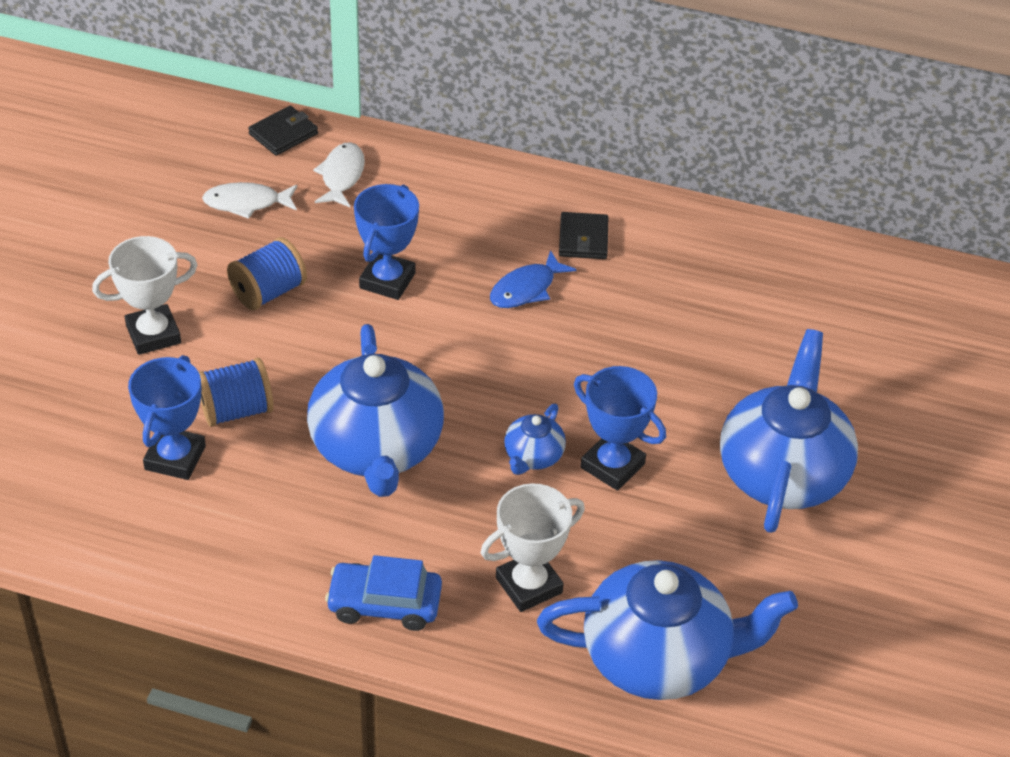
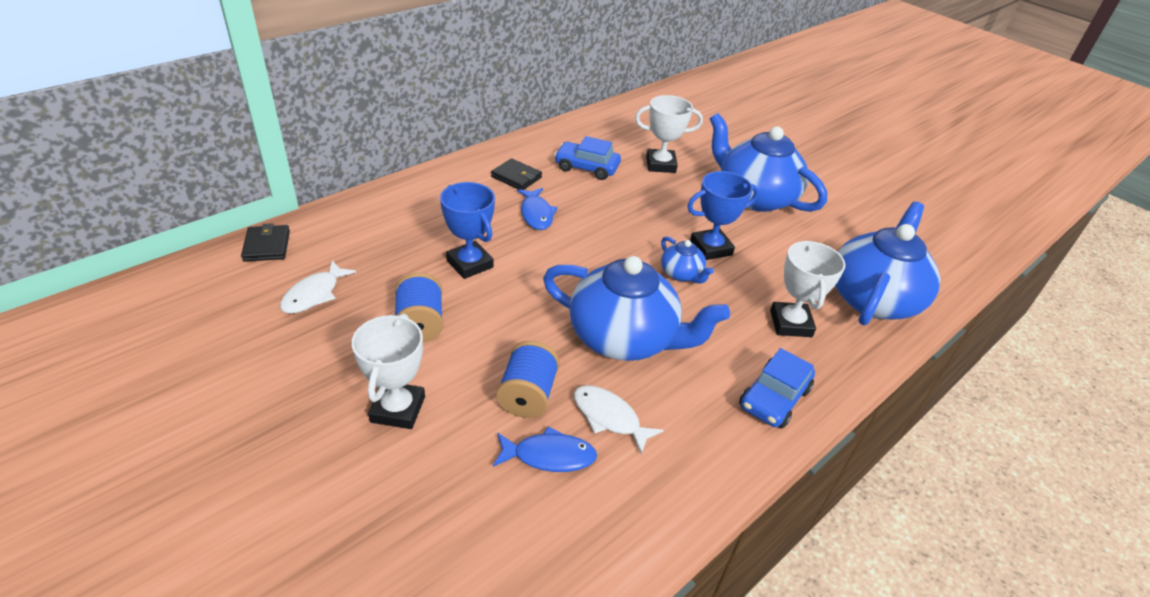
camera: 60 degrees left, 5 degrees down
blue trophy [128,355,206,480] -> blue fish [493,426,597,472]
white fish [313,142,365,207] -> white fish moved to [574,385,664,455]
none -> blue car [554,136,621,180]
none -> white trophy [635,95,703,173]

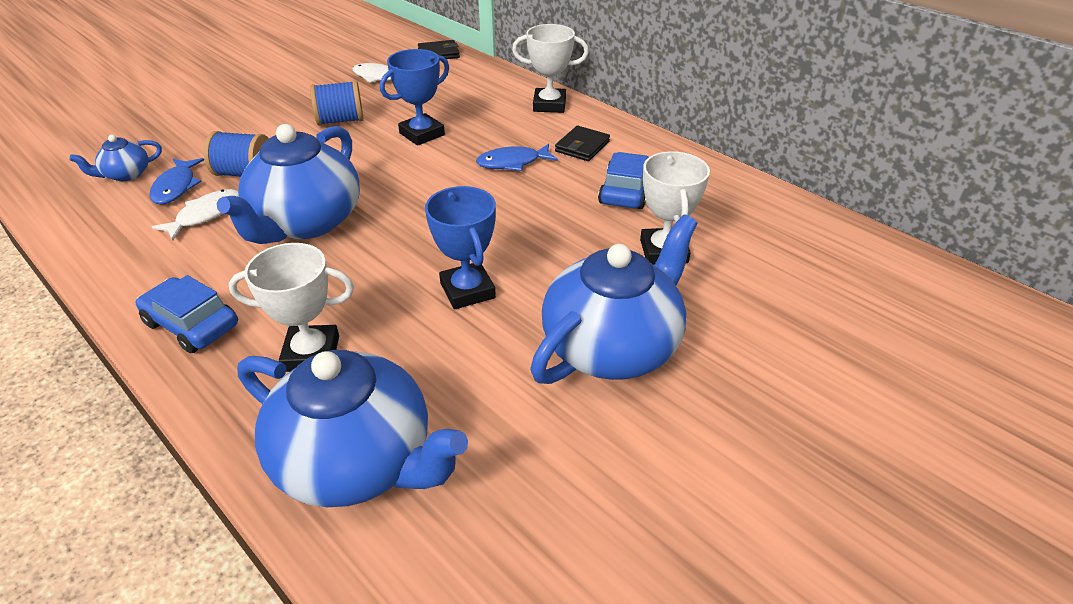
camera: 90 degrees right, 0 degrees up
white trophy [351,313,425,429] -> white trophy moved to [512,24,589,113]
blue teapot [661,236,714,284] -> blue teapot moved to [69,135,162,181]

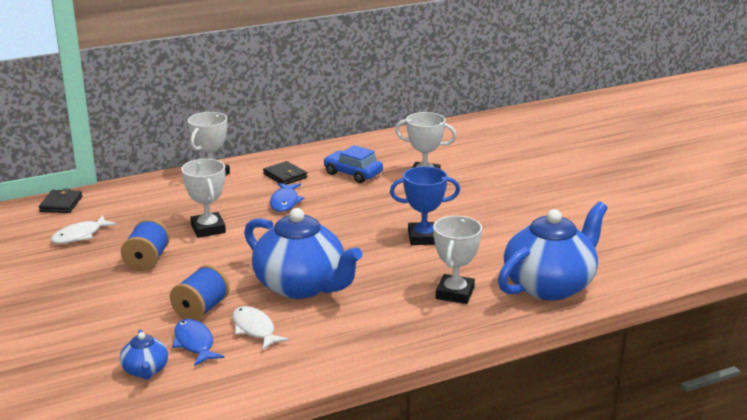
camera: 70 degrees left, 15 degrees down
blue car [136,275,238,353] -> none
blue fish [149,158,204,205] -> blue fish turned 135 degrees counterclockwise [172,319,224,366]
blue trophy [380,49,449,146] -> white trophy [181,159,226,238]
blue teapot [530,214,697,384] -> none

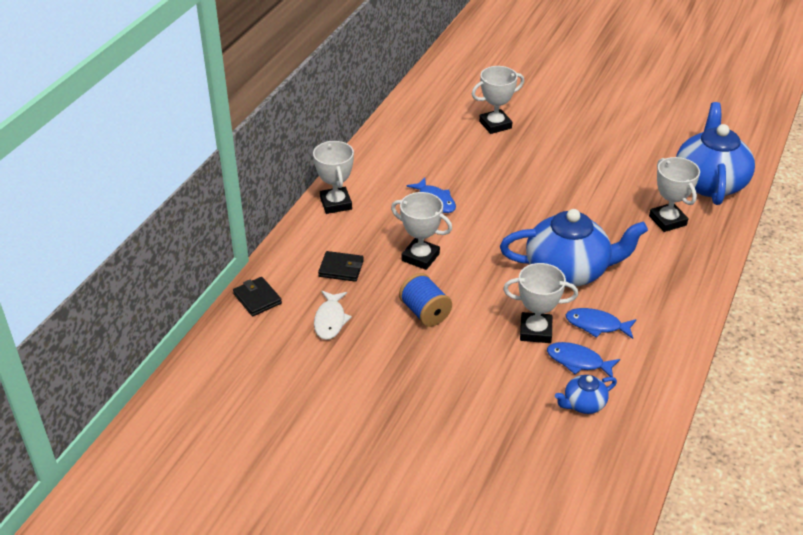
camera: 40 degrees left, 15 degrees up
blue teapot [120,330,168,380] -> blue teapot turned 120 degrees clockwise [555,375,617,414]
blue spool [170,265,230,320] -> white trophy [503,263,578,343]
white fish [232,306,289,351] -> blue fish [566,308,636,339]
black wallet [263,161,307,185] -> black wallet moved to [318,251,364,282]
blue car [323,145,383,183] -> none
blue trophy [390,166,460,245] -> none

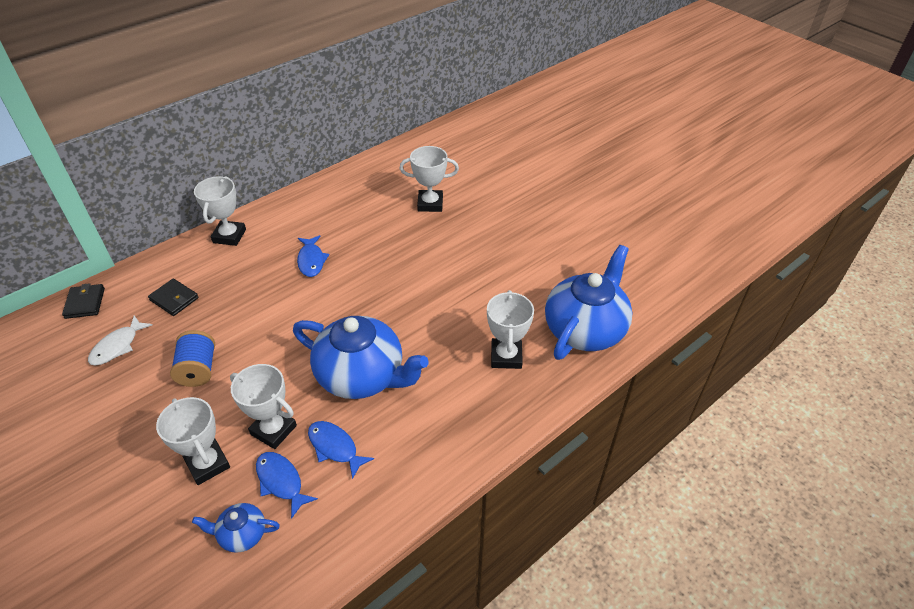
camera: 25 degrees right, 5 degrees up
white trophy [391,192,452,270] -> white trophy moved to [156,397,230,485]

